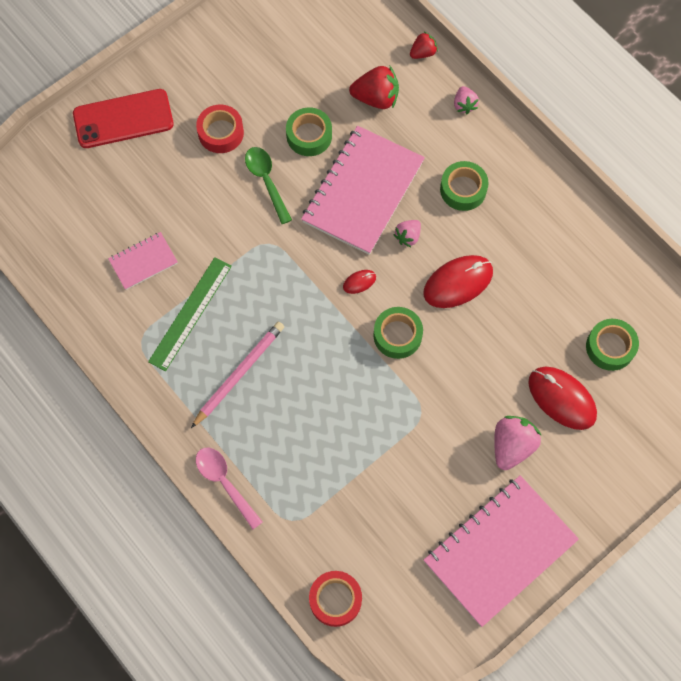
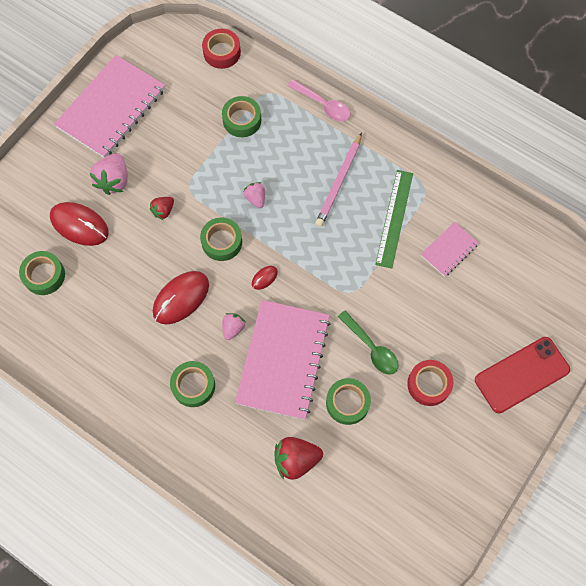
camera: 165 degrees right, 0 degrees up
red strawberry [410,32,438,59] -> red strawberry moved to [150,197,174,220]
pink strawberry [454,86,479,114] -> pink strawberry moved to [244,182,265,208]
none -> green tape [222,96,261,137]

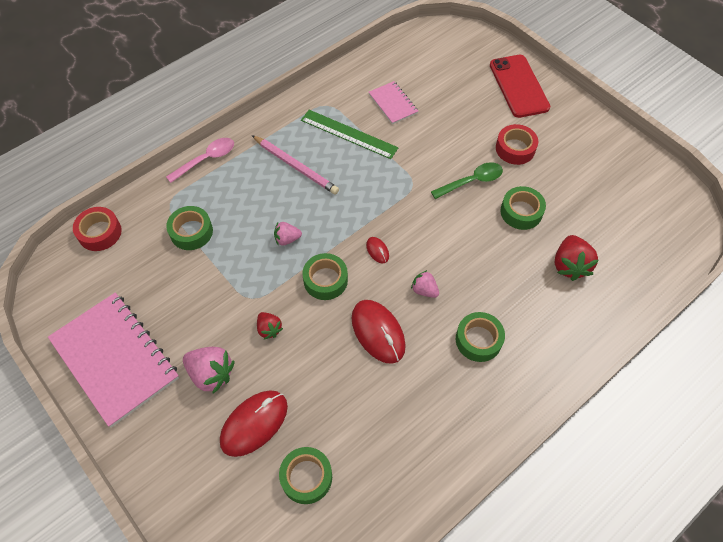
camera: 75 degrees left, 10 degrees down
pink notebook [235,300,330,420] -> none

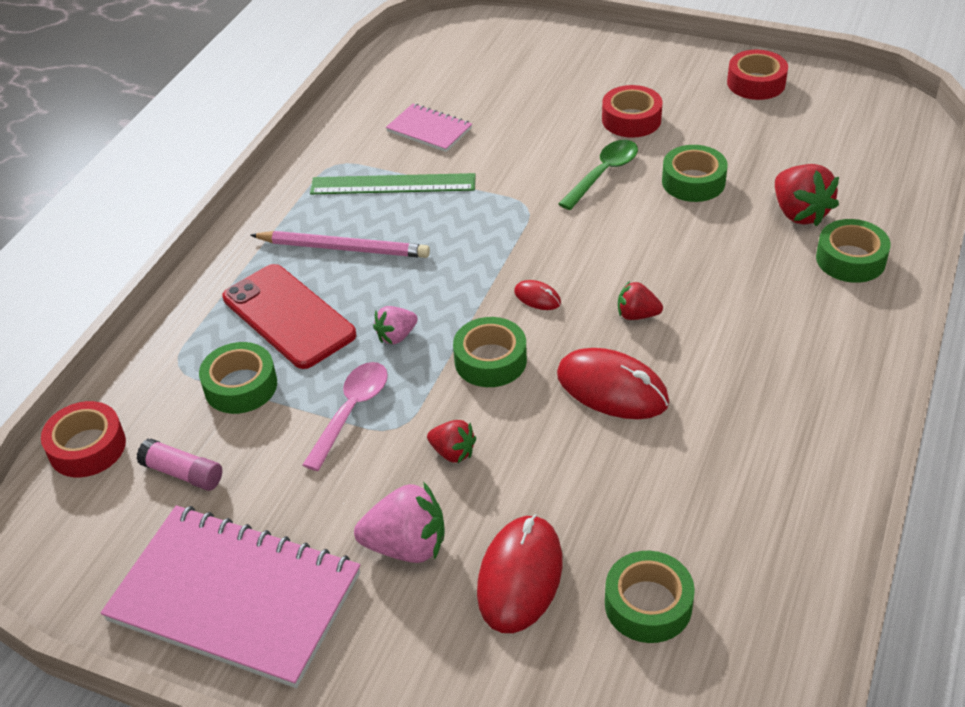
camera: 25 degrees left, 15 degrees down
pink spoon [166,138,234,183] -> pink spoon moved to [303,362,388,471]
pink strawberry [411,270,439,298] -> red strawberry [618,281,663,320]
green tape [456,312,505,362] -> green tape moved to [816,219,891,283]
red phone [490,55,550,118] -> red phone moved to [222,264,356,369]
none -> pink glue stick [136,438,222,491]
none -> red tape [727,50,788,100]

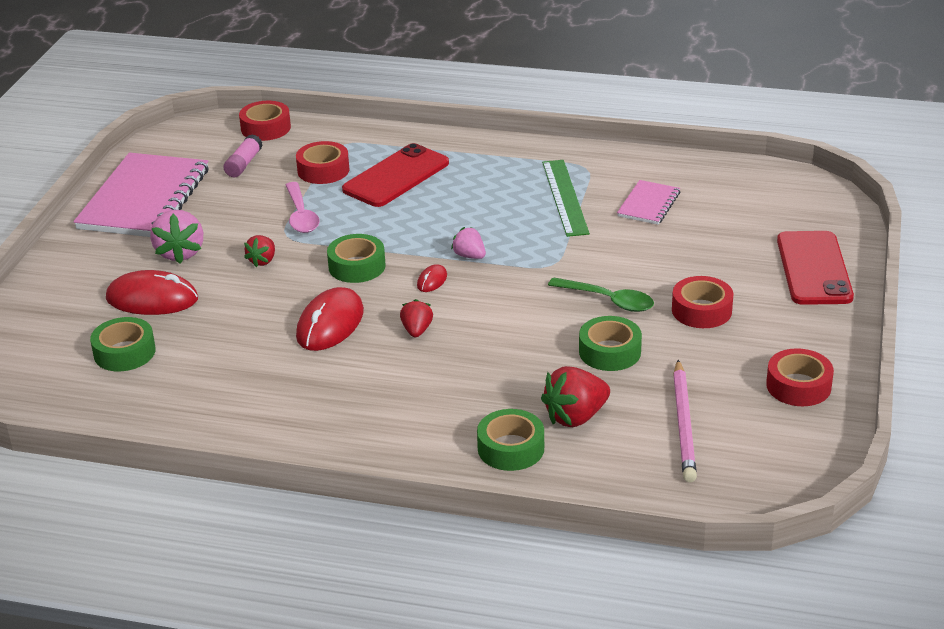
camera: 80 degrees right, 10 degrees down
green tape [199,342,277,414] -> red tape [296,141,349,184]
pink pencil [250,231,430,258] -> pink pencil moved to [673,360,697,482]
pink spoon [303,362,388,471] -> pink spoon turned 60 degrees clockwise [286,182,320,233]
pink strawberry [373,306,418,345] -> pink strawberry moved to [451,227,486,259]
none -> red phone [777,231,854,305]

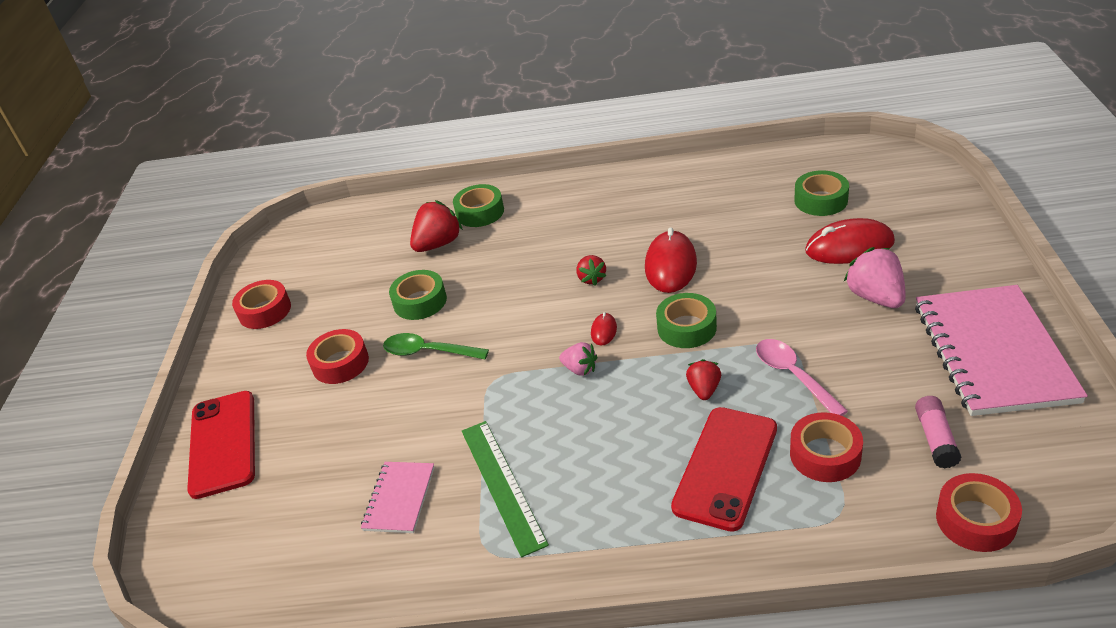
camera: 170 degrees right, 5 degrees up
red strawberry [244,235,275,267] -> red strawberry moved to [686,359,721,400]
pink pencil [673,360,697,482] -> none

